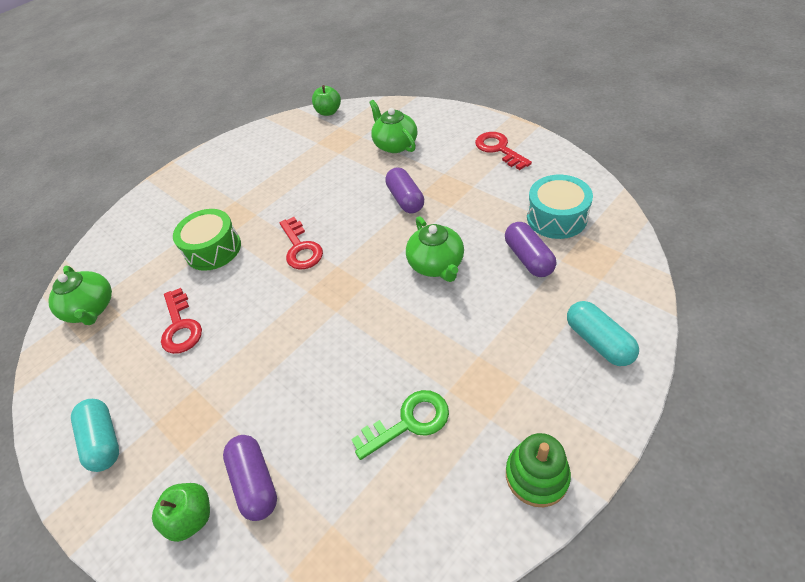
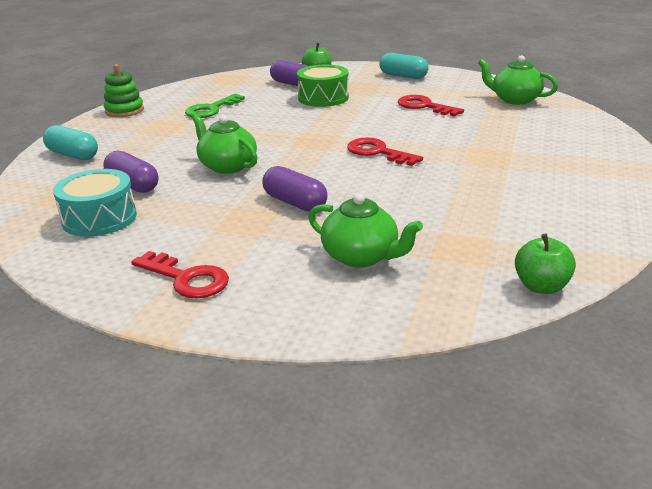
camera: 150 degrees right, 20 degrees down
green drum [173,209,241,271] -> green drum moved to [297,65,349,107]

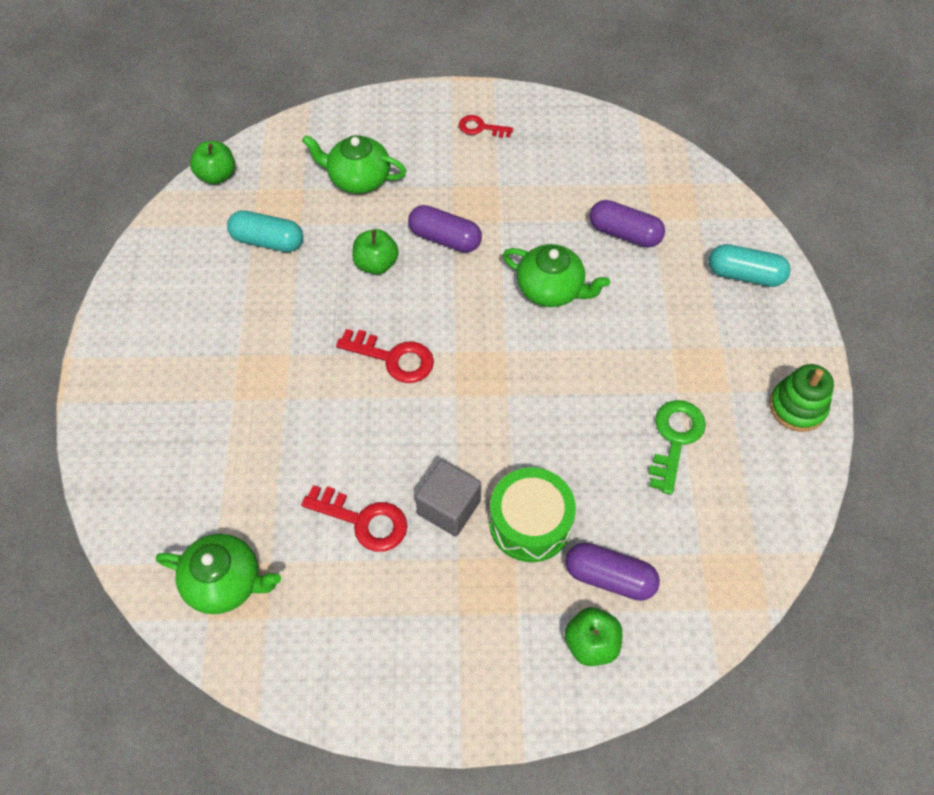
camera: 160 degrees right, 30 degrees up
turquoise drum [53,169,137,237] -> none
red key [131,251,229,299] -> red key [459,115,513,138], size x0.63
turquoise capsule [379,53,428,79] -> turquoise capsule moved to [227,210,303,252]
none -> green apple [352,229,399,275]
none -> grey cube [415,460,481,537]

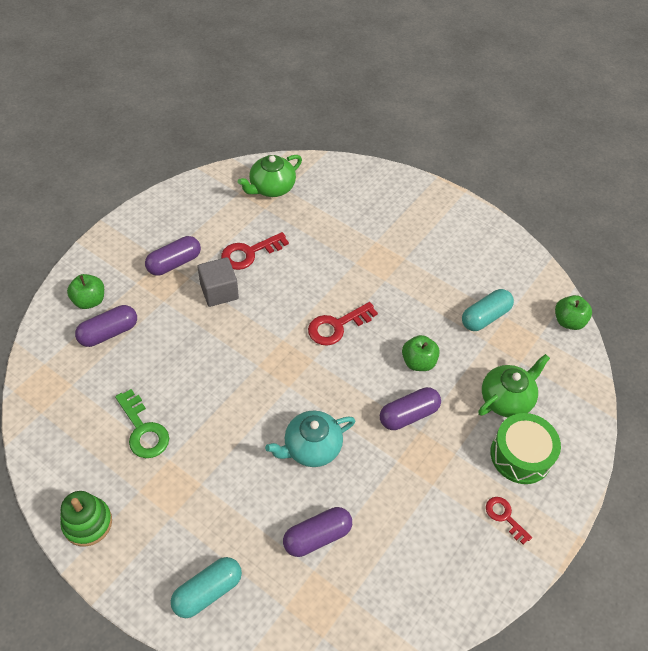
camera: 125 degrees right, 5 degrees down
red key [459,115,513,138] -> red key turned 90 degrees counterclockwise [486,497,532,544]
green drum [489,467,576,562] -> green drum moved to [490,413,561,484]
green teapot [503,244,610,307] -> turquoise teapot [265,411,355,467]
none -> purple capsule [145,236,201,276]

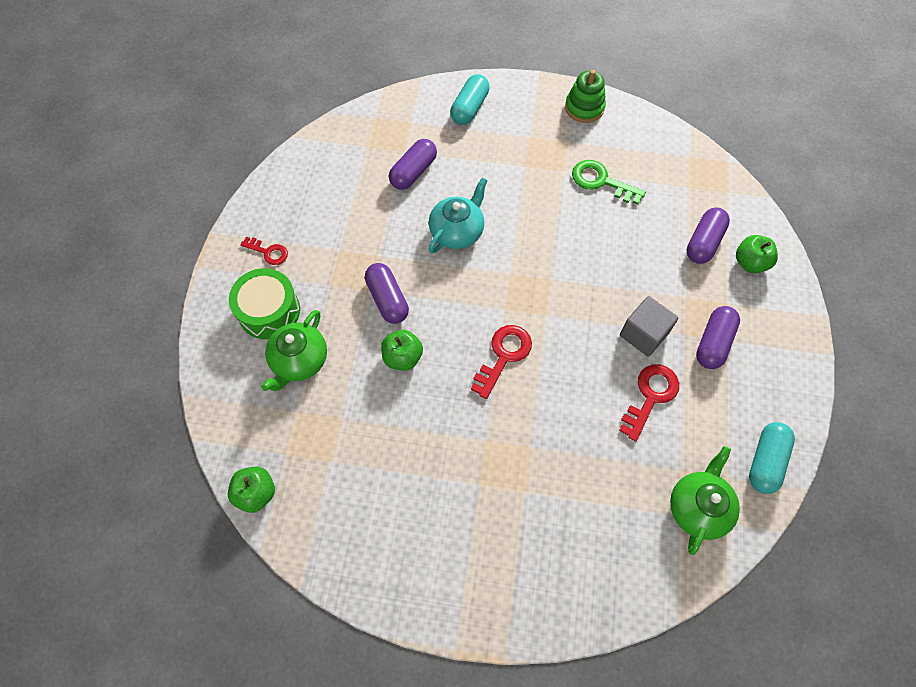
camera: 155 degrees right, 10 degrees up
purple capsule [380,387,441,430] -> purple capsule turned 60 degrees counterclockwise [365,263,409,324]
turquoise capsule [462,289,514,331] -> turquoise capsule moved to [749,422,795,494]

